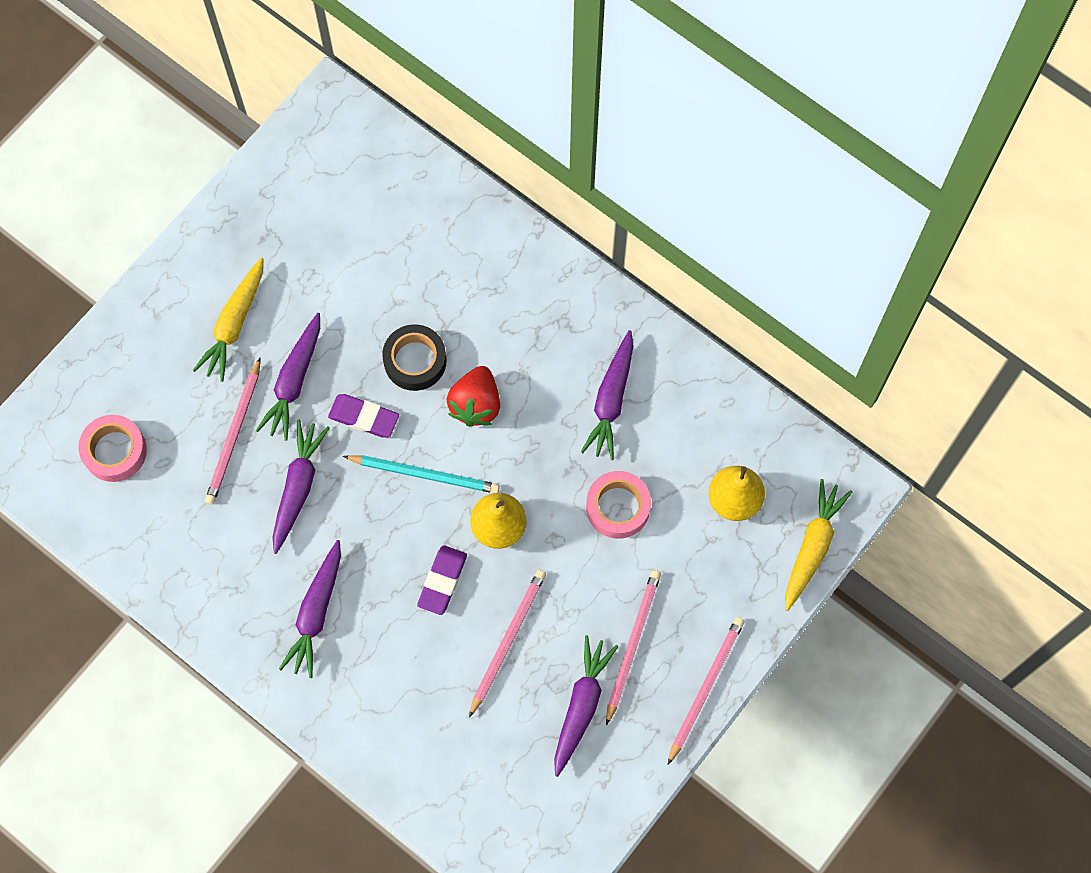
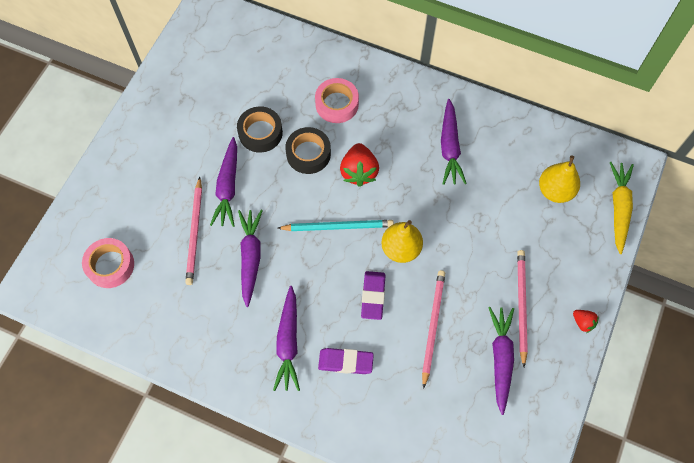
camera: 15 degrees left, 5 degrees down
yellow carrot [193,257,264,382] -> none
purple eraser [328,394,399,438] -> purple eraser moved to [318,348,374,374]
pink tape [586,471,651,539] -> pink tape moved to [315,78,359,123]
pink pencil [668,617,744,765] -> red strawberry [573,310,599,333]
none -> black tape [237,106,283,153]

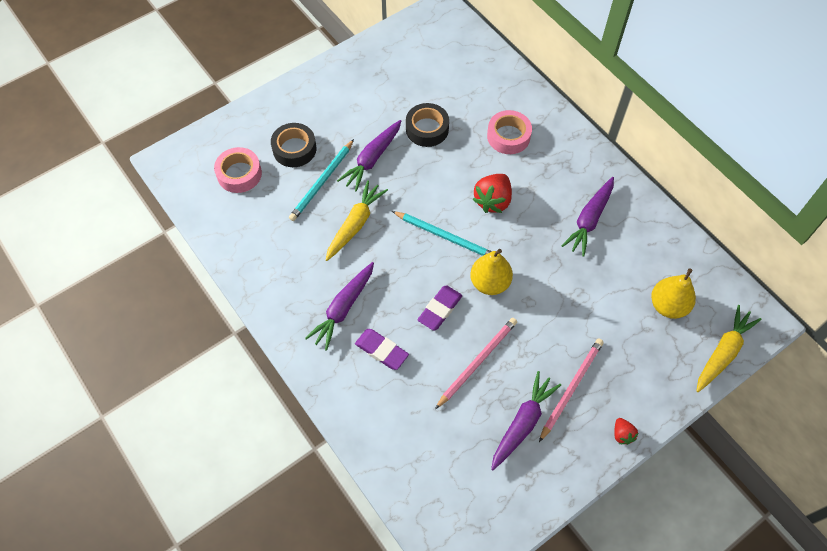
camera: 30 degrees right, 5 degrees down
pink pencil [185,177,202,285] -> turquoise pencil [289,139,354,221]
purple carrot [238,210,263,307] -> yellow carrot [326,180,388,261]
black tape [285,127,331,174] -> black tape moved to [271,123,316,167]

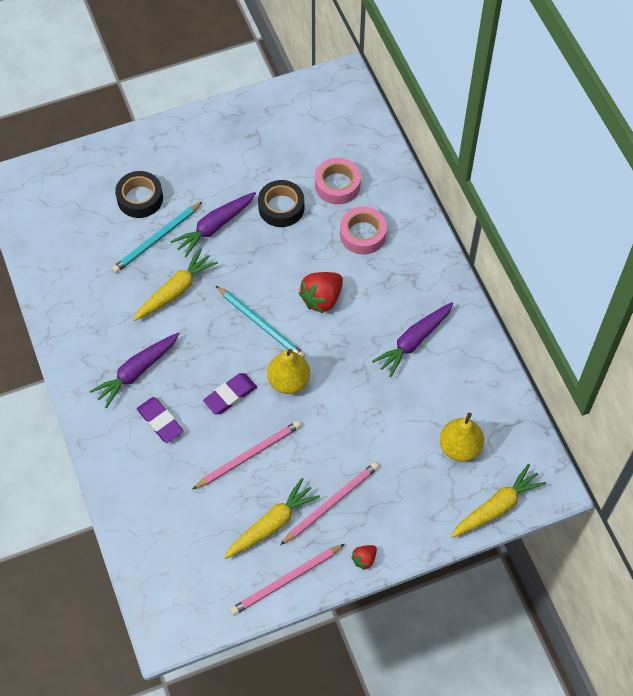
camera: 15 degrees right, 0 degrees up
pink tape [214,147,262,193] -> pink tape moved to [315,158,361,204]
purple carrot [491,371,561,470] -> yellow carrot [224,478,320,559]
red strawberry [614,418,638,445] -> red strawberry turned 45 degrees clockwise [351,545,377,570]
none -> pink pencil [230,544,345,615]

